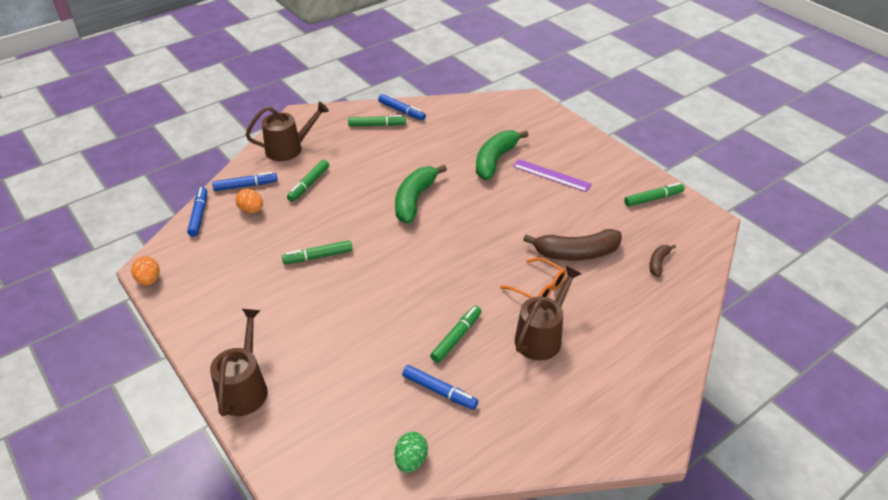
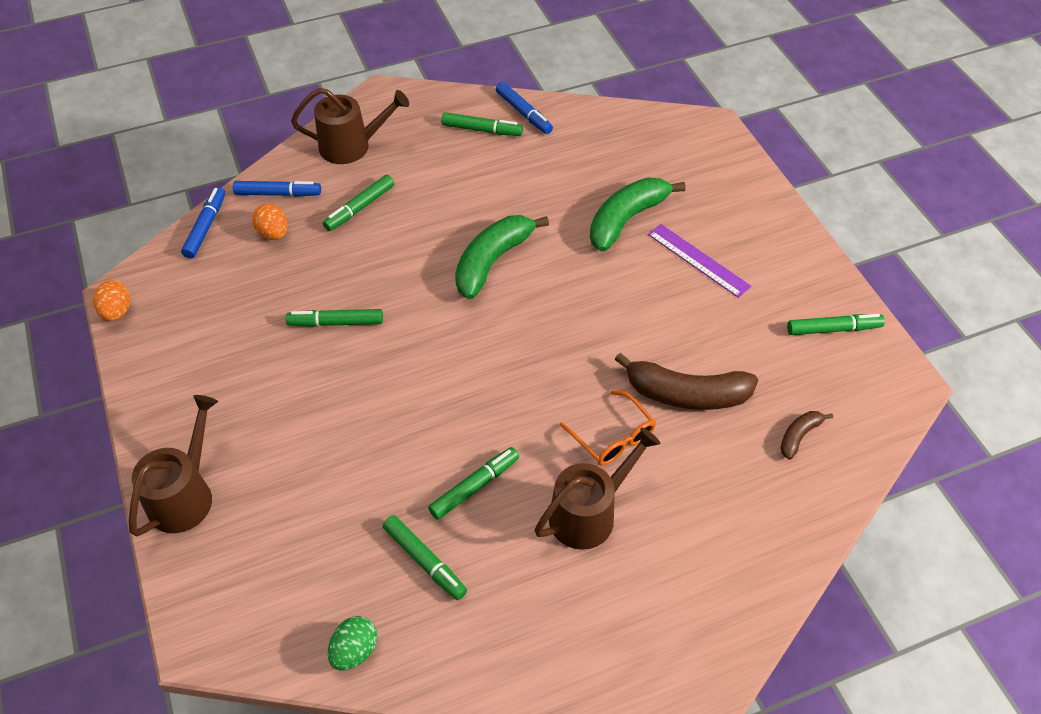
camera: 15 degrees right, 10 degrees up
blue marker [402,365,478,410] -> green marker [383,515,467,600]

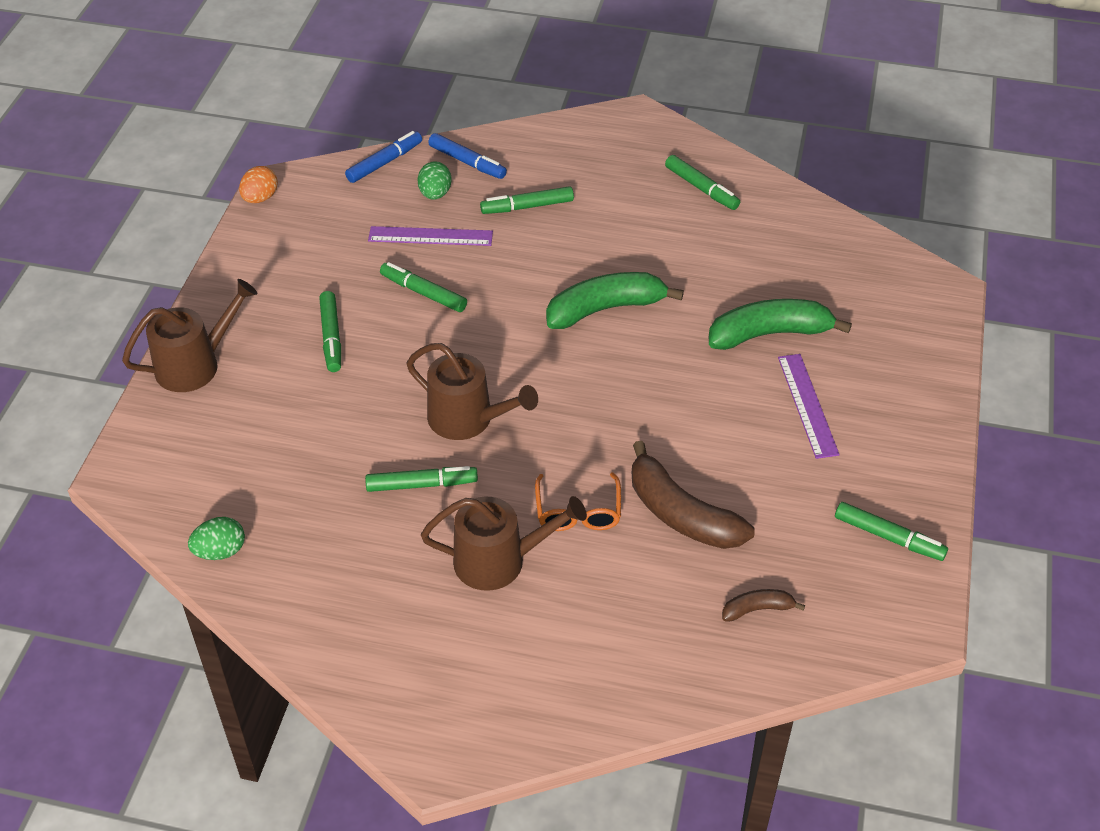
camera: 35 degrees right, 5 degrees down
orange egg [252,204,288,240] -> green egg [418,161,452,200]
brown watering can [291,88,409,164] -> brown watering can moved to [406,343,538,440]
green marker [383,515,467,600] -> green marker moved to [319,291,341,372]
blue marker [496,82,553,134] -> none
none -> purple ruler [368,226,493,246]

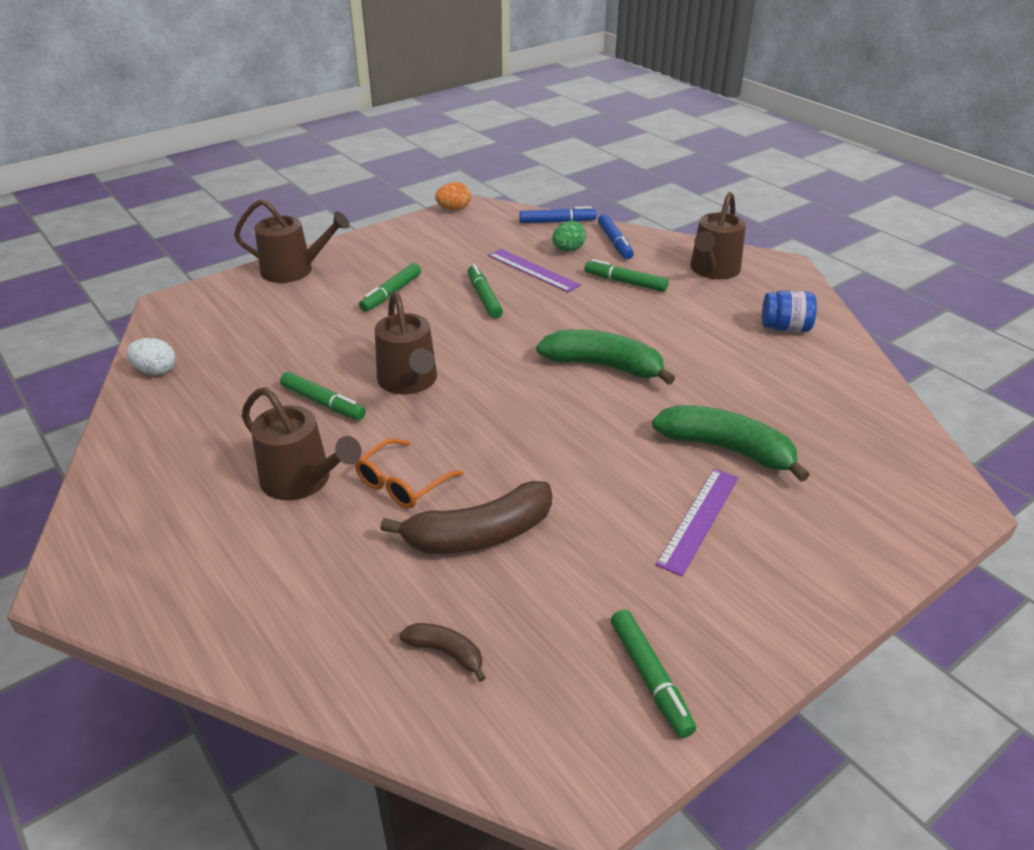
camera: 40 degrees right, 10 degrees down
green egg [188,517,245,560] -> white egg [127,338,175,375]
brown banana [632,441,755,549] -> brown banana turned 105 degrees counterclockwise [380,481,552,554]
green marker [665,155,740,210] -> blue jar [762,291,817,332]
none -> brown watering can [690,192,746,279]

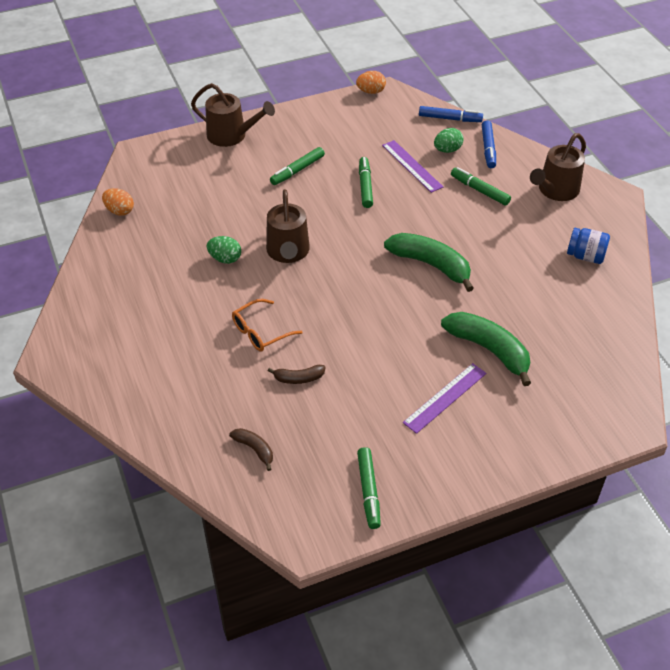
camera: 15 degrees right, 10 degrees up
white egg [127,338,175,375] -> orange egg [102,188,134,216]
brown watering can [242,387,362,500] -> none
green marker [280,372,366,420] -> green egg [207,236,241,264]
brown banana [380,481,552,554] -> brown banana [268,365,326,384], size x0.50

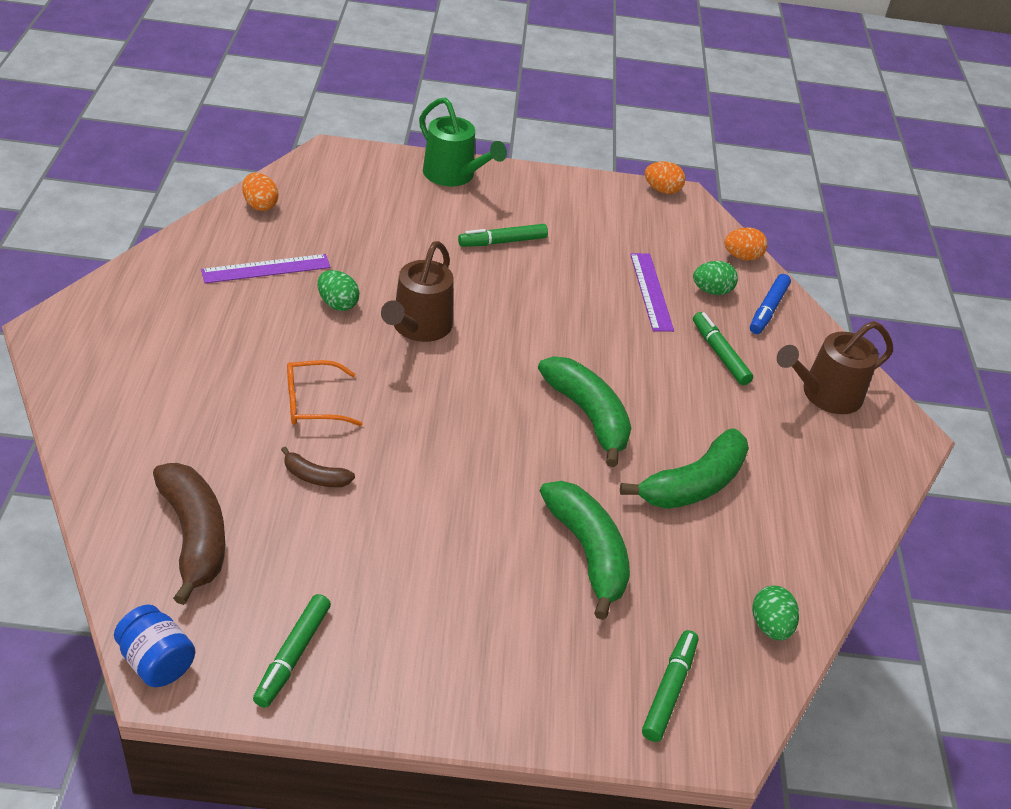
camera: 20 degrees right, 5 degrees down
brown watering can [191,83,275,147] -> green watering can [419,97,507,186]
brown banana [229,428,273,471] -> brown banana [153,463,225,605], size x2.00
green marker [359,157,373,208] -> green marker moved to [642,630,698,742]
purple ruler [403,363,486,434] -> purple ruler moved to [201,254,331,283]
blue marker [419,106,483,122] -> orange egg [724,227,767,261]
blue jar [567,228,610,264] -> blue jar moved to [114,604,195,687]
none -> green banana [620,428,749,509]
none -> green egg [752,586,799,641]

